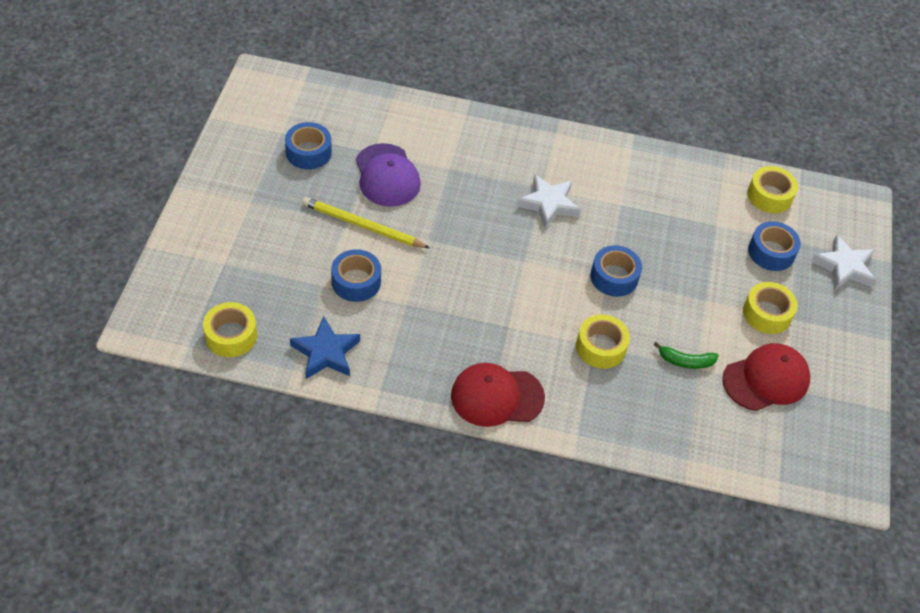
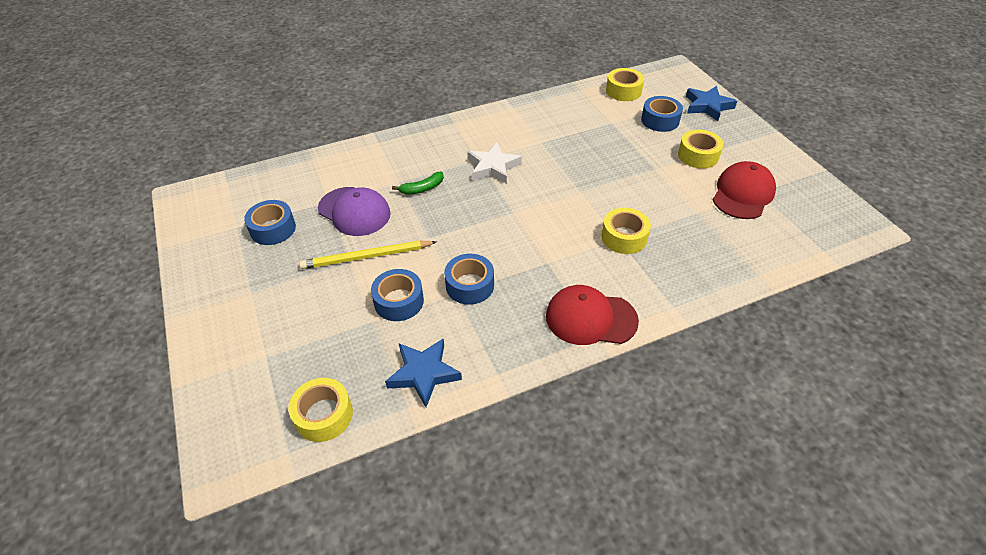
camera: 30 degrees left, 5 degrees down
red cap [451,363,545,427] -> red cap turned 45 degrees clockwise [546,285,639,345]
blue tape [591,245,642,297] -> blue tape moved to [444,254,494,305]
green banana [653,342,719,369] -> green banana moved to [392,172,444,195]
white star [811,234,876,290] -> blue star [686,86,737,121]

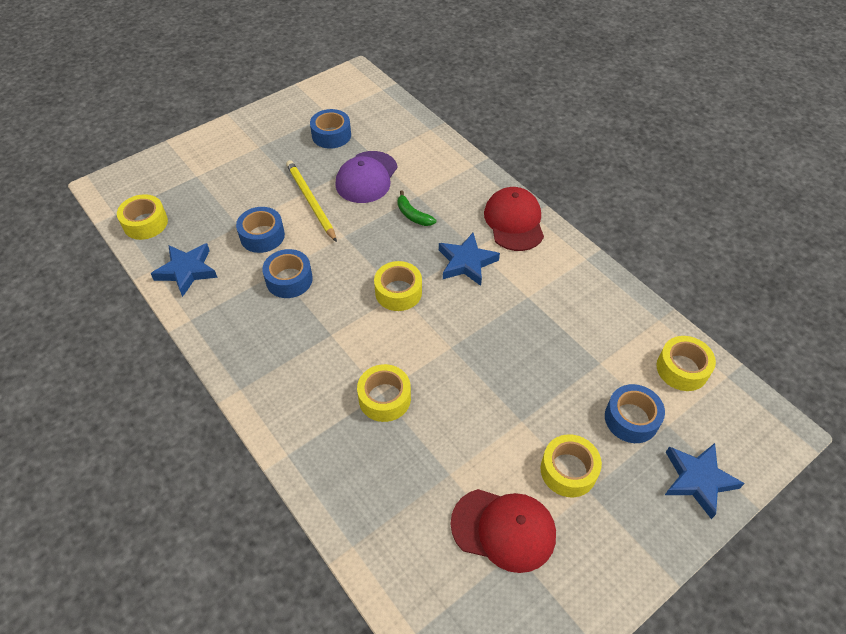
camera: 75 degrees right, 5 degrees up
white star [467,142,522,184] -> blue star [439,233,500,286]
red cap [546,285,639,345] -> red cap moved to [484,187,544,251]
none -> yellow tape [374,261,422,311]

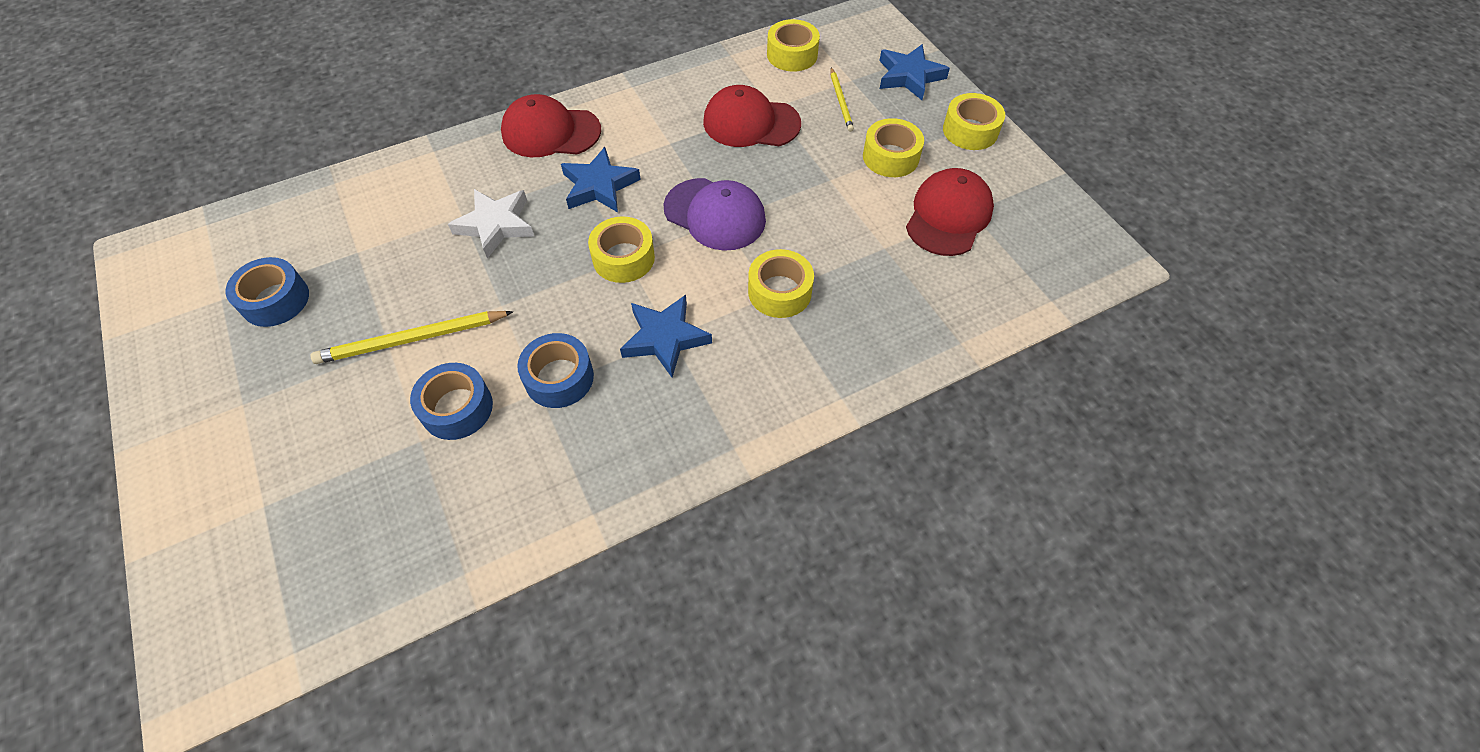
camera: 80 degrees left, 5 degrees up
yellow tape [117,194,168,240] -> yellow tape moved to [943,93,1005,150]
blue star [150,243,218,297] -> blue star moved to [620,295,712,378]
purple cap [335,151,398,203] -> purple cap moved to [664,178,766,251]
green banana [397,190,436,226] -> white star [448,189,535,259]
blue tape [605,384,665,443] -> yellow pencil [831,67,854,132]
none -> red cap [703,85,801,147]

